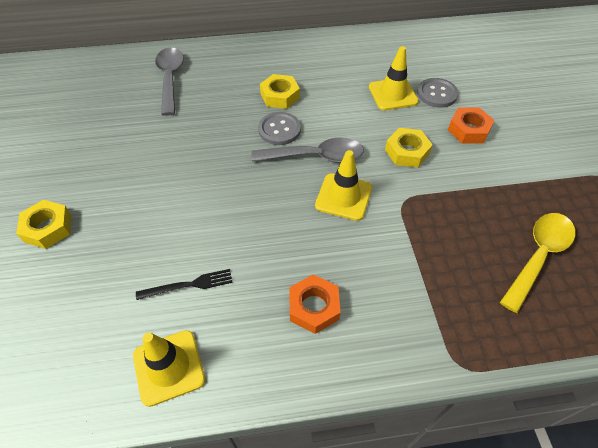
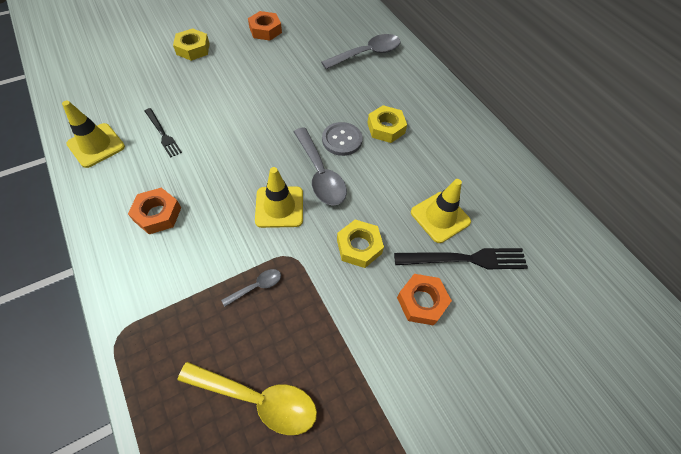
camera: 65 degrees right, 5 degrees up
grey button [417,78,459,108] -> black fork [394,248,528,269]
none -> grey spoon [221,269,281,307]
none -> orange nut [248,11,282,41]

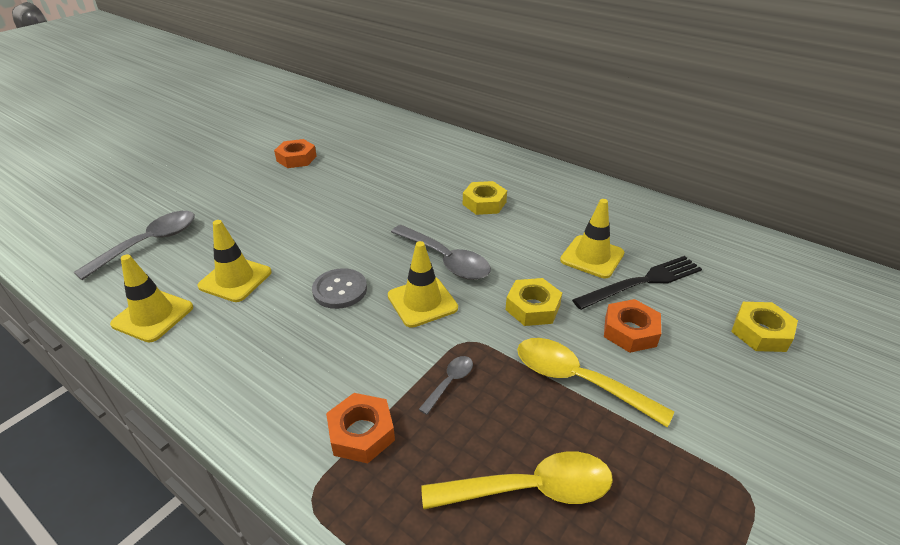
camera: 20 degrees left, 20 degrees down
orange nut [128,188,181,234] -> orange nut moved to [326,393,395,463]
black fork [145,108,182,158] -> yellow traffic cone [197,220,272,302]
yellow nut [173,28,210,61] -> yellow nut moved to [731,302,798,352]
grey spoon [321,34,401,69] -> grey spoon moved to [73,211,195,280]
grey button [322,122,362,156] -> grey button moved to [312,268,367,309]
none -> yellow spoon [517,338,674,428]

